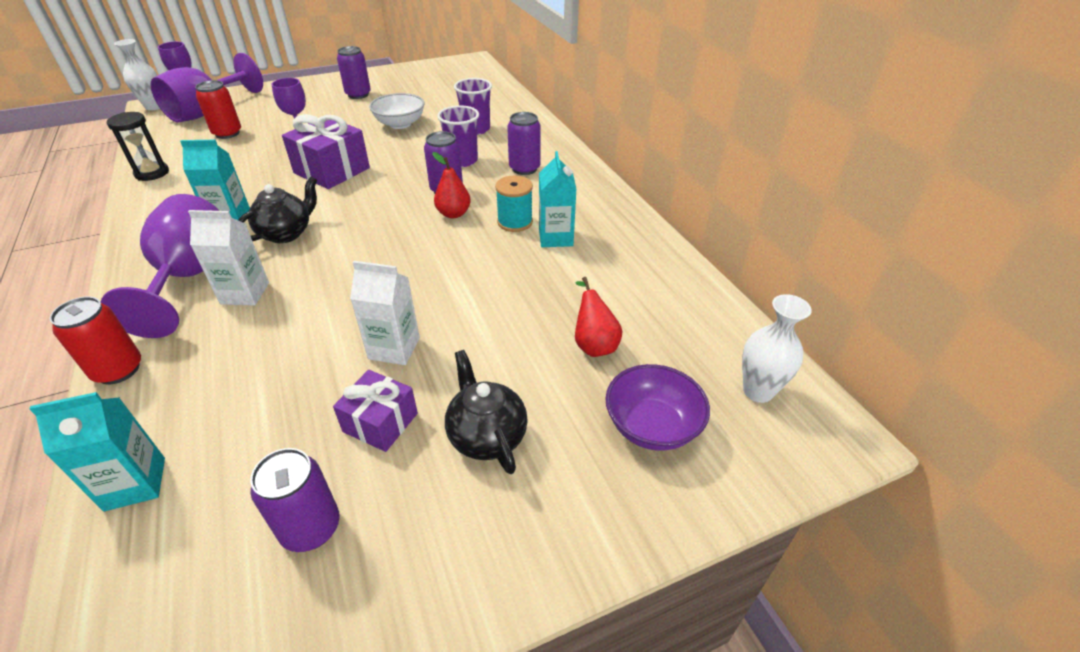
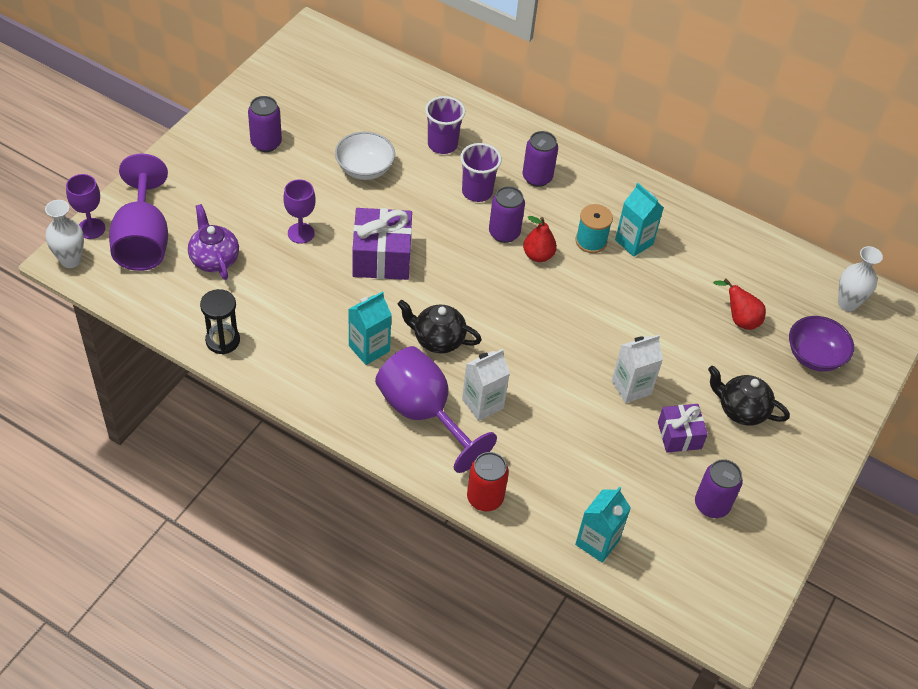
camera: 40 degrees left, 10 degrees up
red can [195,80,241,139] -> purple teapot [188,204,239,280]
black teapot [238,176,317,243] -> black teapot turned 75 degrees counterclockwise [398,300,482,353]

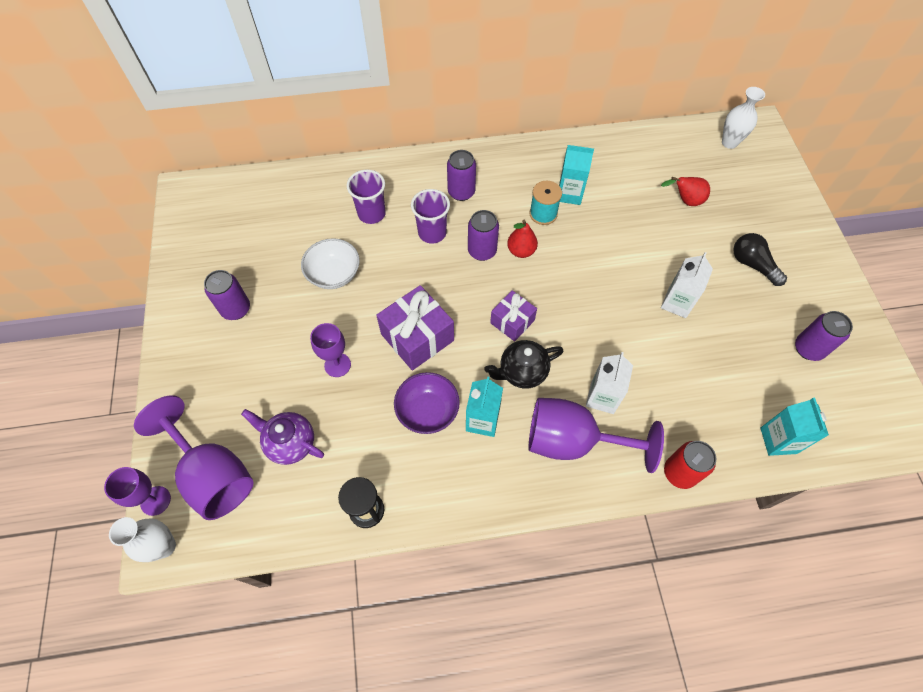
camera: 35 degrees left, 10 degrees up
purple gift [658,404,708,453] -> purple gift moved to [490,290,537,341]
black teapot [708,366,790,426] -> black light bulb [733,233,787,286]
purple bowl [789,316,854,372] -> purple bowl moved to [394,372,460,434]

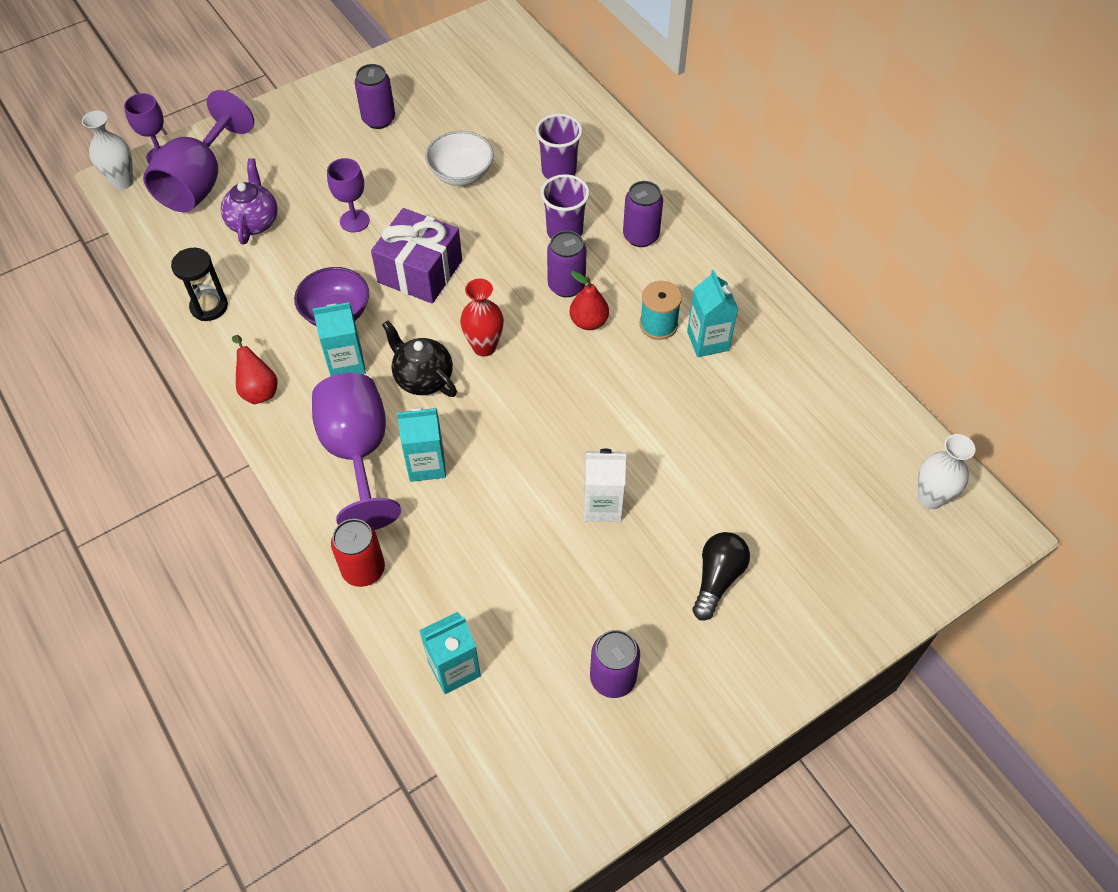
camera: 65 degrees right, 5 degrees down
purple gift [490,290,537,341] -> red vase [460,279,504,357]
white carton [586,352,633,414] -> turquoise carton [397,407,446,482]
red pear [661,177,710,206] -> red pear moved to [232,335,278,404]

